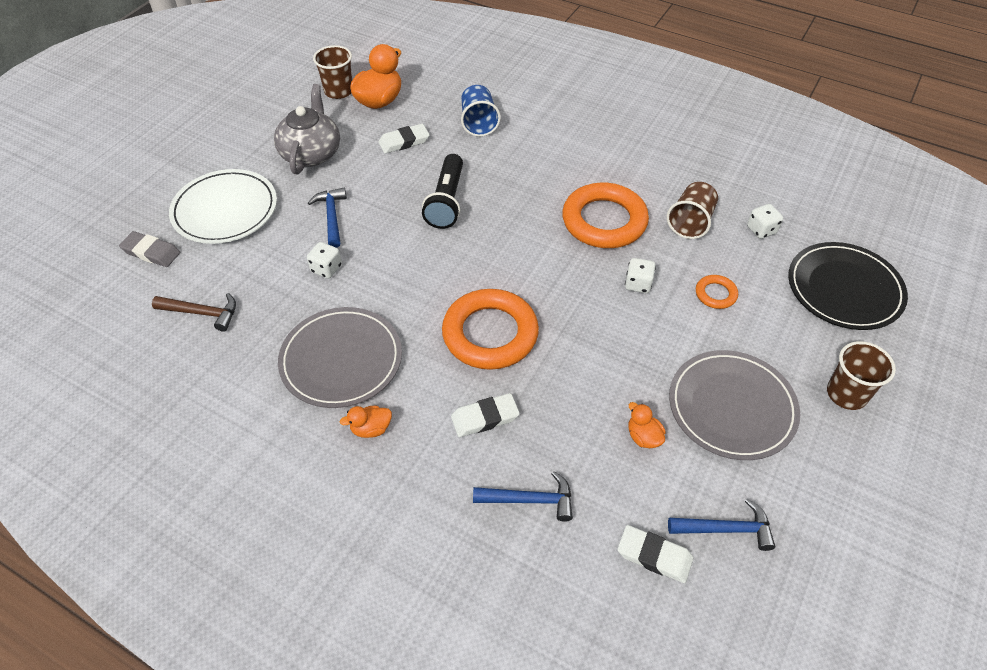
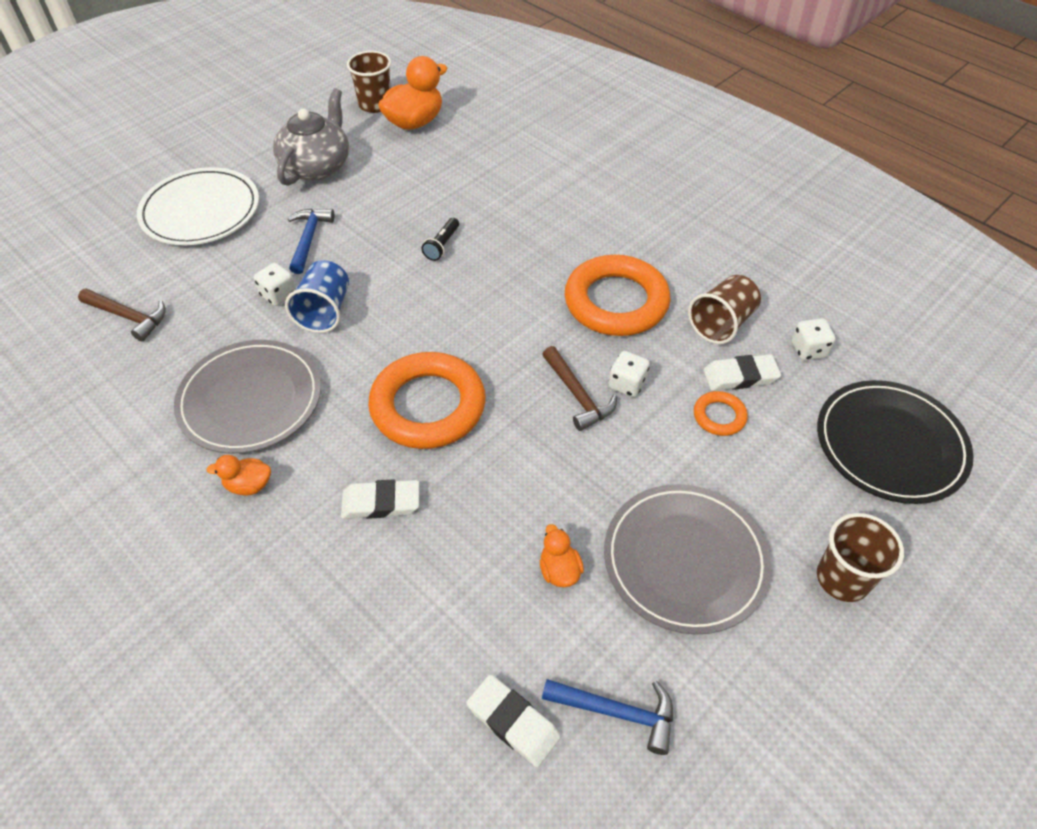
camera: 15 degrees right, 0 degrees up
grey eraser [119,231,180,267] -> none
white eraser [378,124,430,154] -> white eraser moved to [703,354,781,391]
black flashlight [422,154,463,229] -> black flashlight [421,218,459,261], size x0.52
blue cup [461,85,501,137] -> blue cup moved to [285,260,349,333]
blue hammer [473,471,573,522] -> none
none -> brown hammer [542,346,617,431]

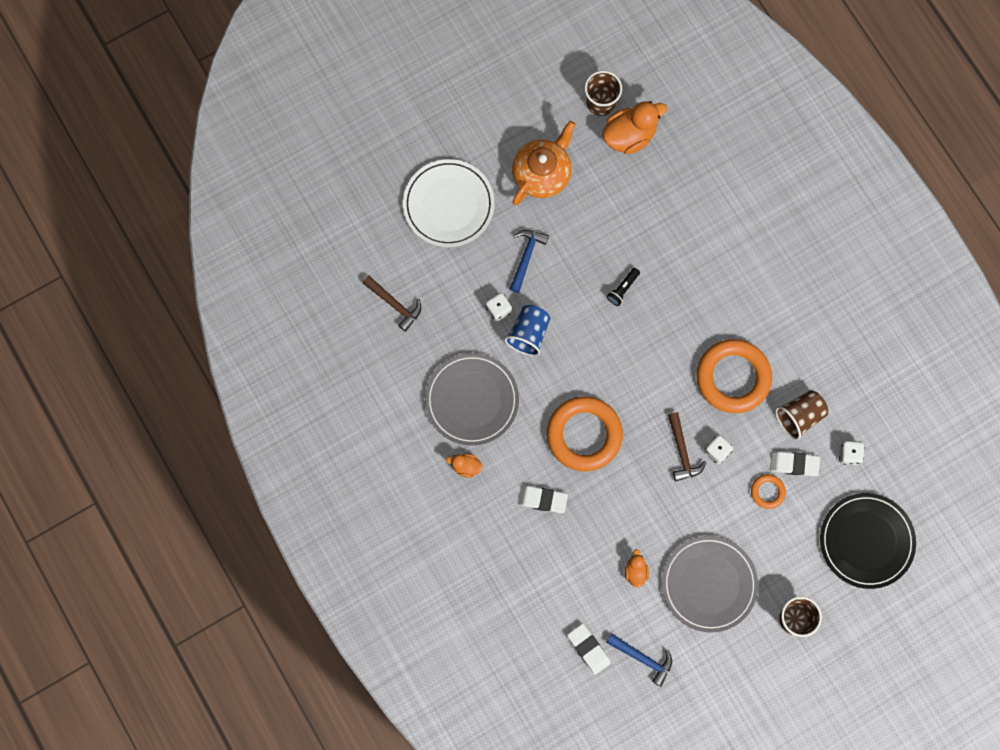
camera: 15 degrees right, 25 degrees up
grey teapot [273,88,349,186] -> orange teapot [512,121,576,205]

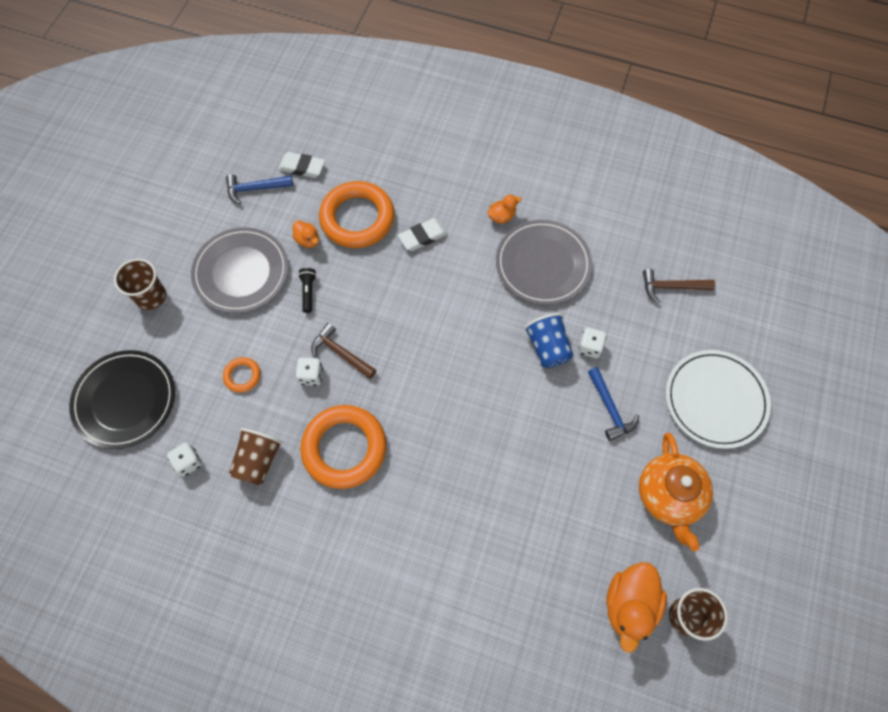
camera: 140 degrees right, 10 degrees down
orange ring [547,396,623,471] -> orange ring moved to [319,181,395,248]
black flashlight [607,268,640,306] -> black flashlight moved to [298,268,316,313]
white eraser [770,451,820,476] -> none

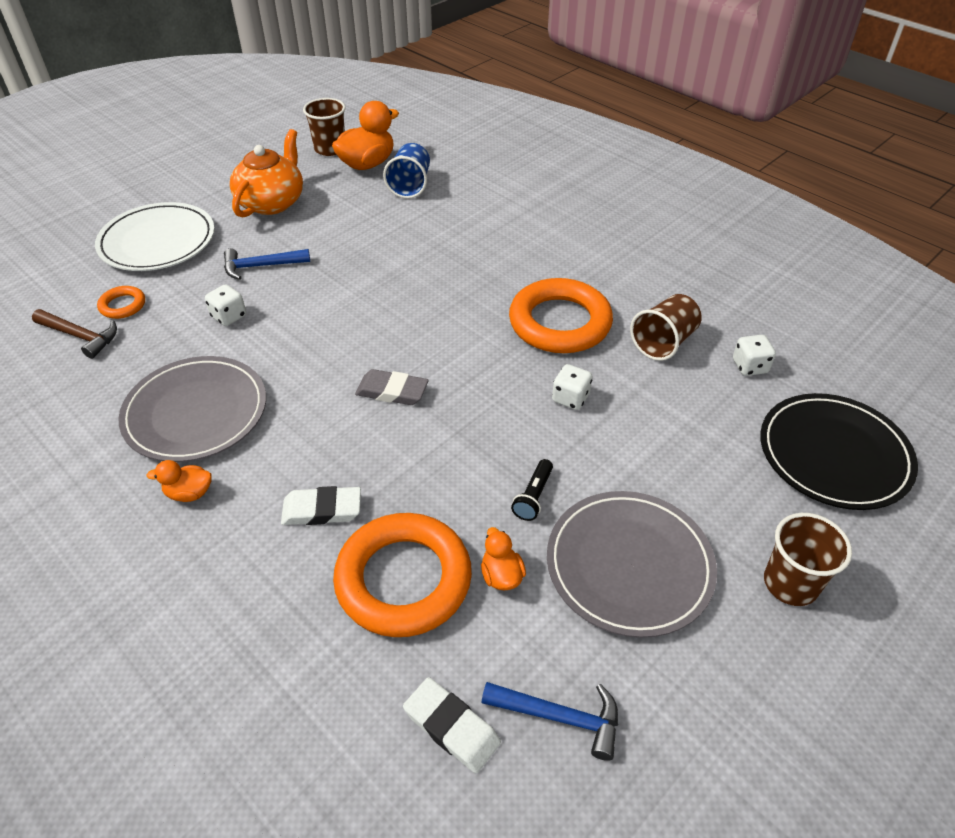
camera: 155 degrees left, 20 degrees down
orange ring [223,357,260,393] -> orange ring moved to [97,286,145,319]
brown hammer [311,323,376,379] -> none
blue cup [524,313,573,368] -> blue cup moved to [383,143,430,199]
blue hammer [588,367,639,441] -> blue hammer turned 105 degrees counterclockwise [224,248,310,280]
none -> grey eraser [355,369,428,405]

